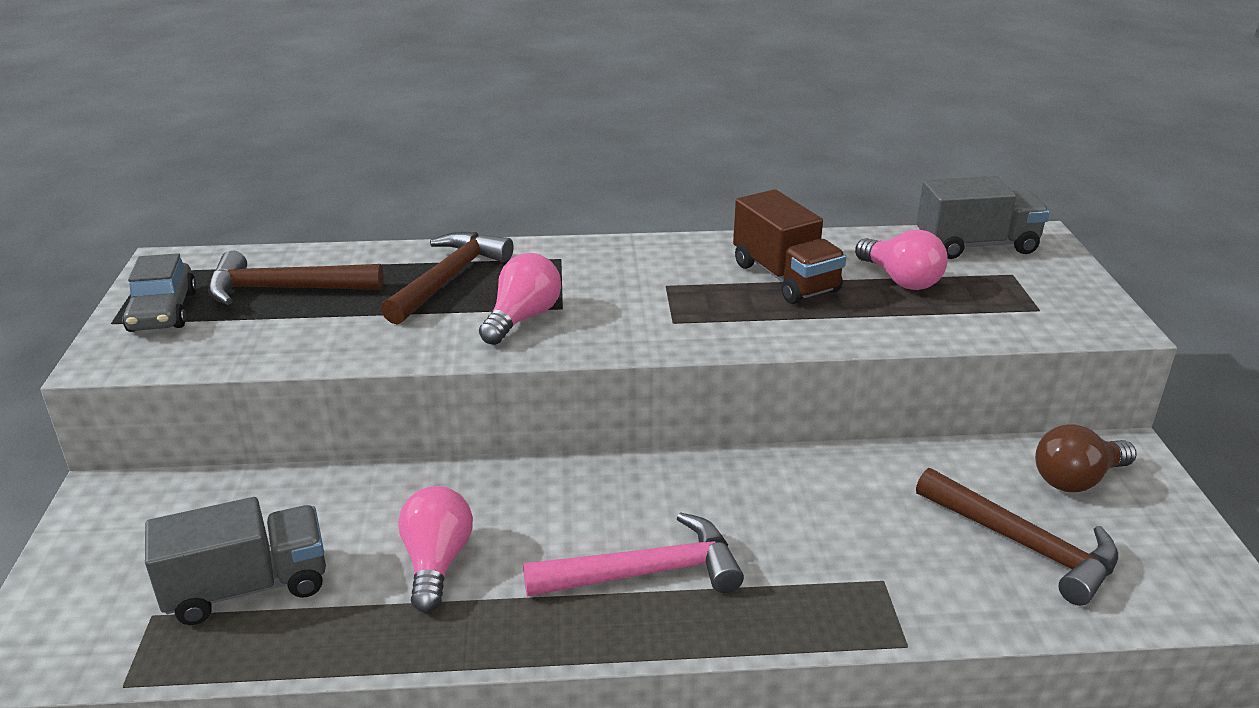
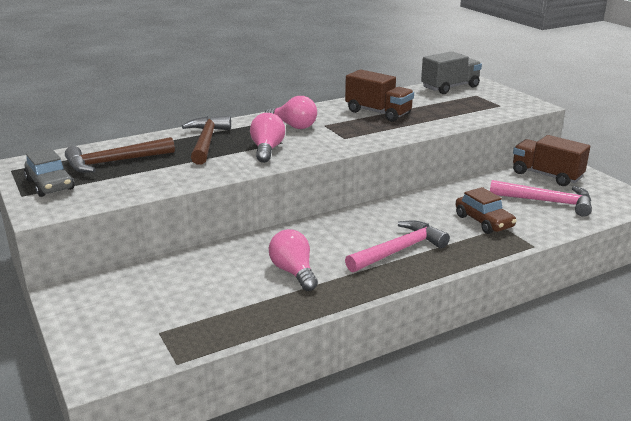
camera: 25 degrees left, 5 degrees down
grey truck [145,497,326,625] -> none
pink light bulb [855,229,948,290] -> pink light bulb moved to [265,96,317,129]
brown hammer [916,468,1118,606] -> pink hammer [490,180,592,217]
brown light bulb [1035,424,1137,492] -> brown truck [513,135,590,186]
none -> brown car [455,187,517,234]

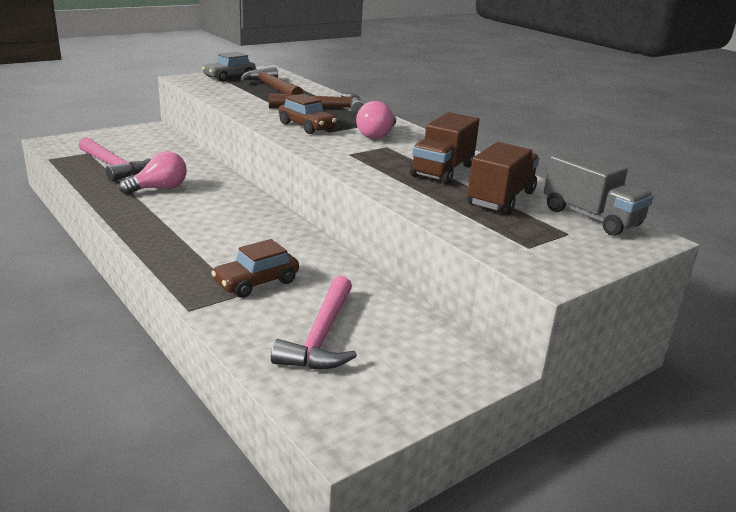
camera: 80 degrees right, 0 degrees up
pink light bulb [250,113,285,163] -> brown car [279,94,337,134]
pink hammer [345,220,450,272] -> pink hammer moved to [79,137,151,182]
brown truck [513,135,590,186] -> brown truck moved to [467,142,539,214]

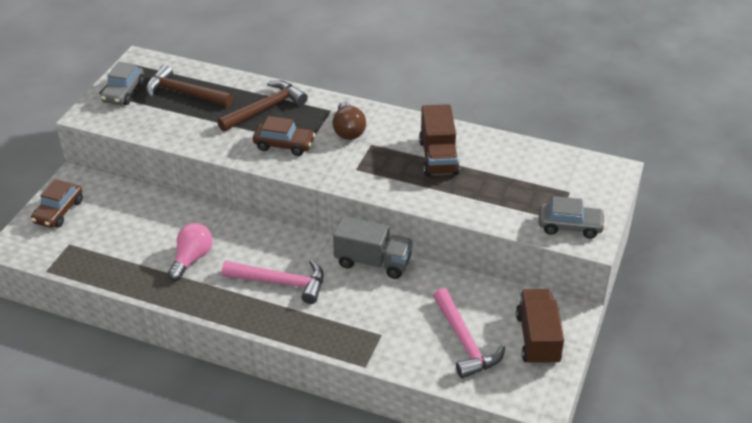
camera: 30 degrees left, 15 degrees up
pink hammer [79,137,151,182] -> pink hammer moved to [222,260,324,304]
brown car [211,239,299,298] -> brown car moved to [31,179,83,228]
pink light bulb [356,101,396,139] -> brown light bulb [332,101,366,140]
brown truck [467,142,539,214] -> brown truck moved to [516,289,564,366]
grey truck [544,150,654,236] -> grey truck moved to [333,216,413,279]
none -> grey car [539,196,605,239]

